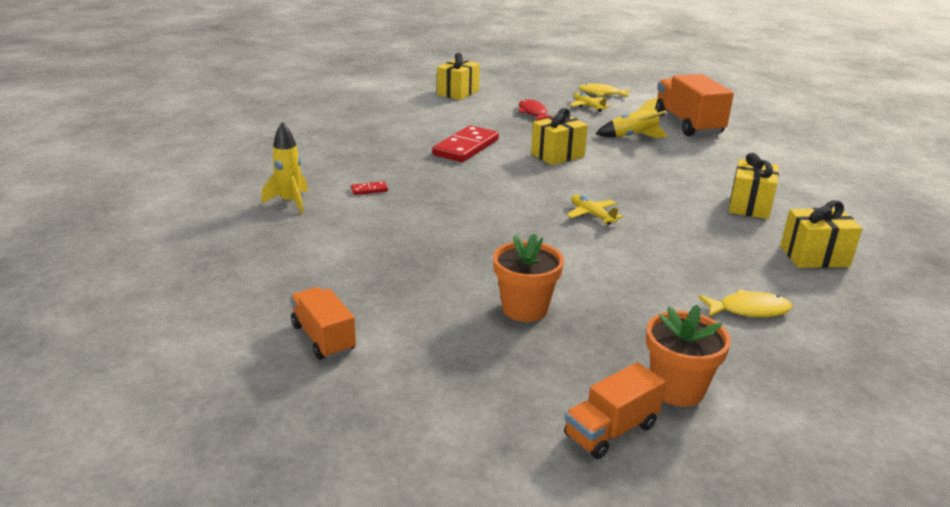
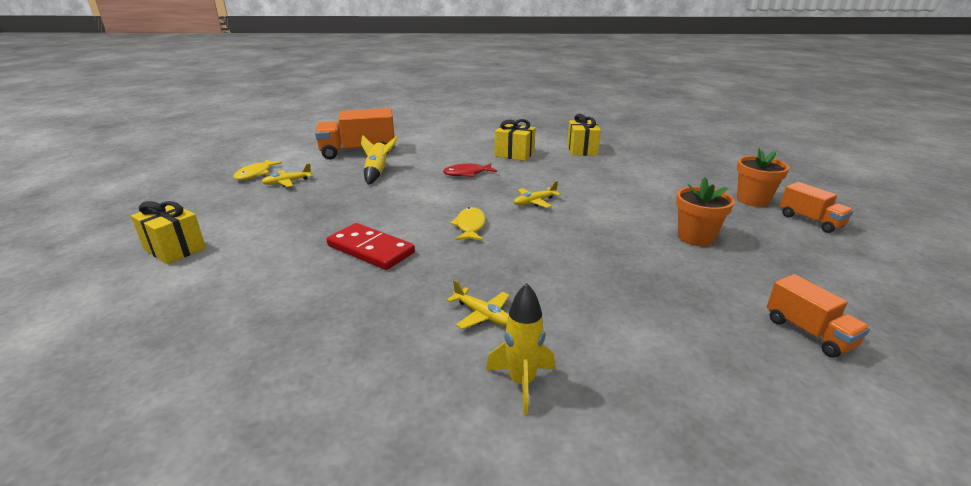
camera: 85 degrees left, 0 degrees up
orange truck [290,287,356,360] -> orange truck turned 90 degrees counterclockwise [767,274,870,358]
red domino [351,181,388,195] -> yellow plane [447,280,510,329]
red fish [518,99,554,121] -> red fish moved to [443,163,497,177]
yellow gift [531,108,588,165] -> none
yellow fish [698,289,792,317] -> yellow fish moved to [450,207,486,241]

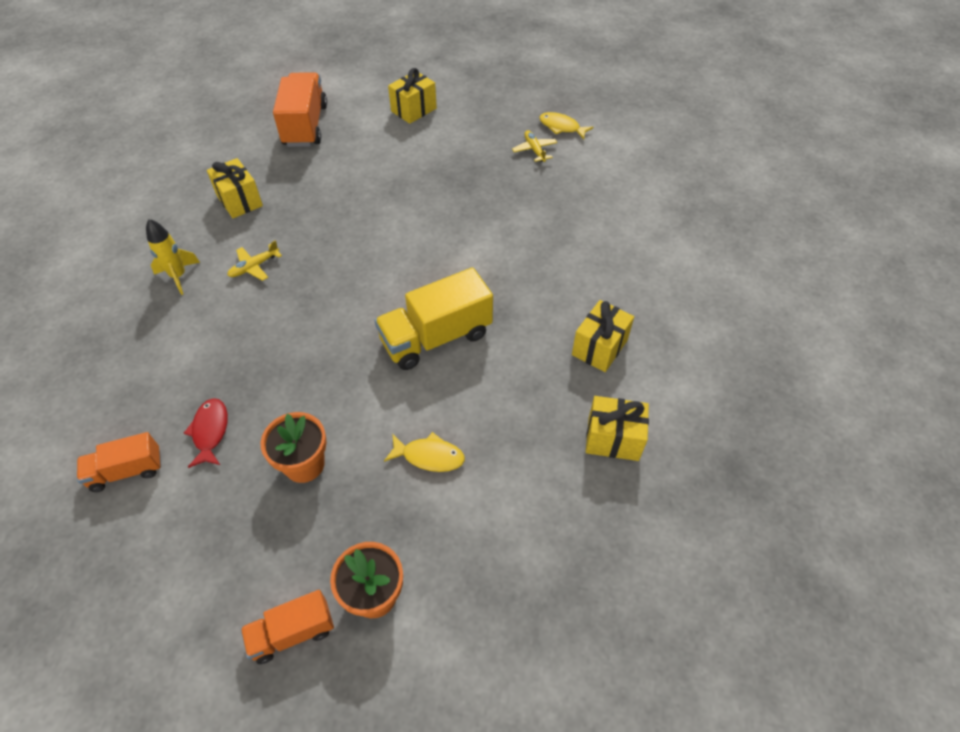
camera: 100 degrees right, 25 degrees up
orange truck [315,108,395,160] -> orange truck moved to [273,72,327,147]
red domino [327,223,415,270] -> none
yellow rocket [361,135,398,185] -> none
red fish [443,163,497,177] -> red fish moved to [184,398,228,468]
yellow fish [450,207,486,241] -> yellow fish moved to [384,432,465,472]
yellow plane [514,181,561,208] -> yellow truck [374,267,493,370]
none -> yellow gift [207,158,263,218]

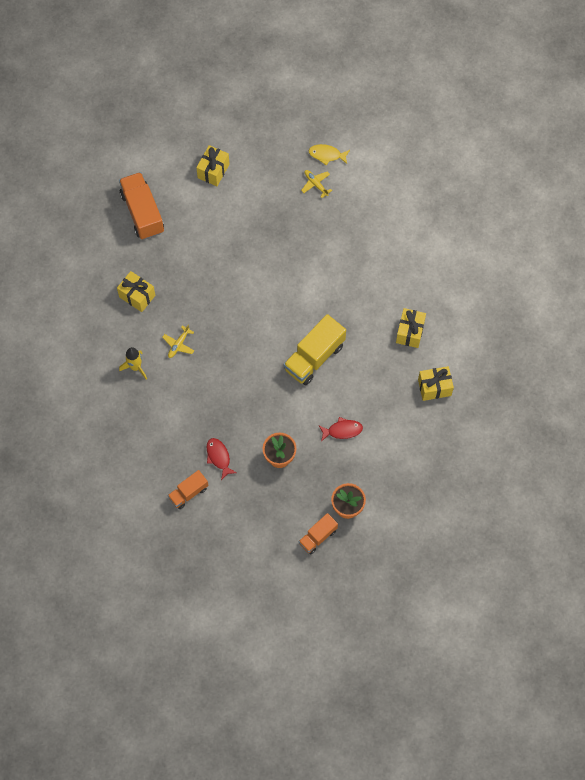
camera: 20 degrees left, 15 degrees up
yellow fish [384,432,465,472] -> red fish [318,417,363,442]

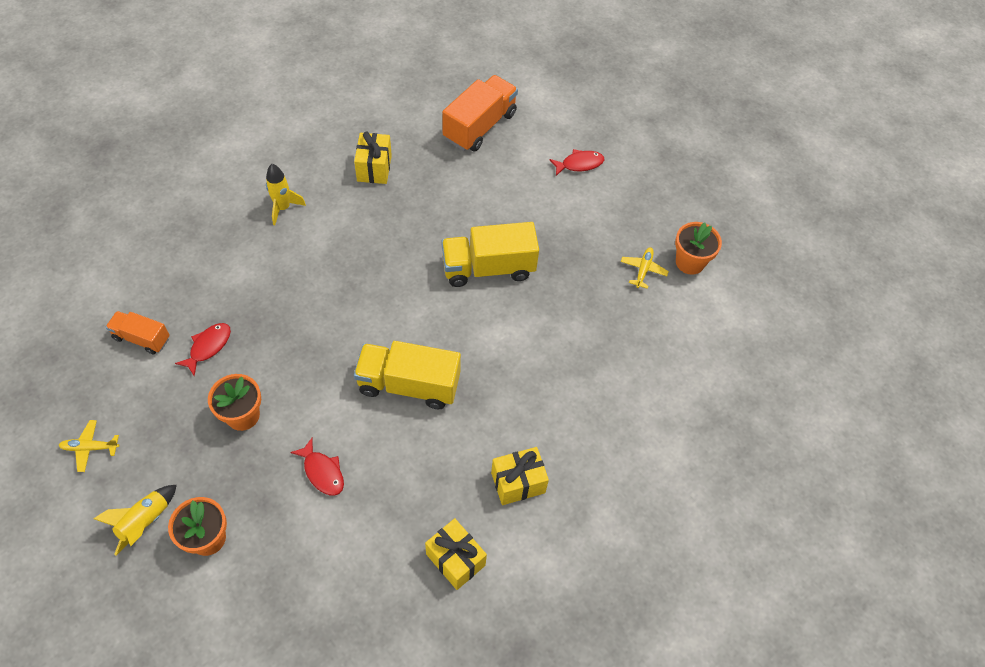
camera: 55 degrees right, 10 degrees down
yellow plane [162,325,195,358] -> yellow plane moved to [59,420,119,472]
yellow gift [196,145,230,186] -> red fish [549,149,604,176]
orange truck [299,513,338,554] -> yellow rocket [93,485,177,555]
yellow fish [309,144,350,165] -> orange flower pot [675,222,722,275]
none -> yellow truck [441,222,539,287]

